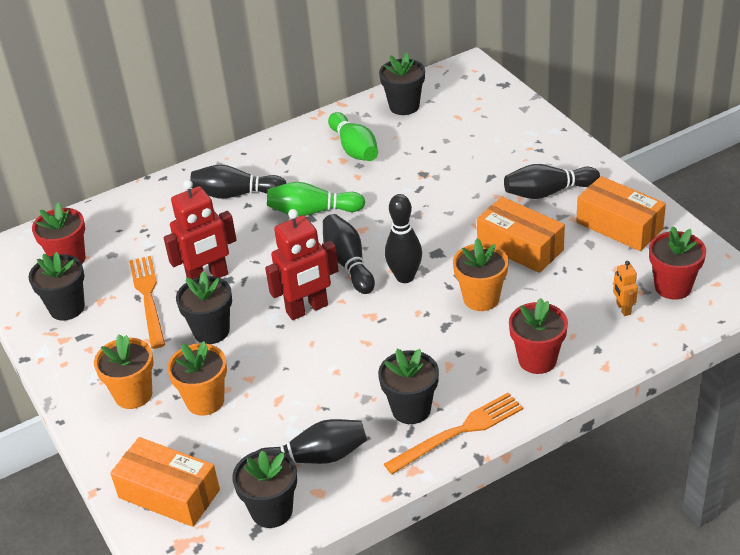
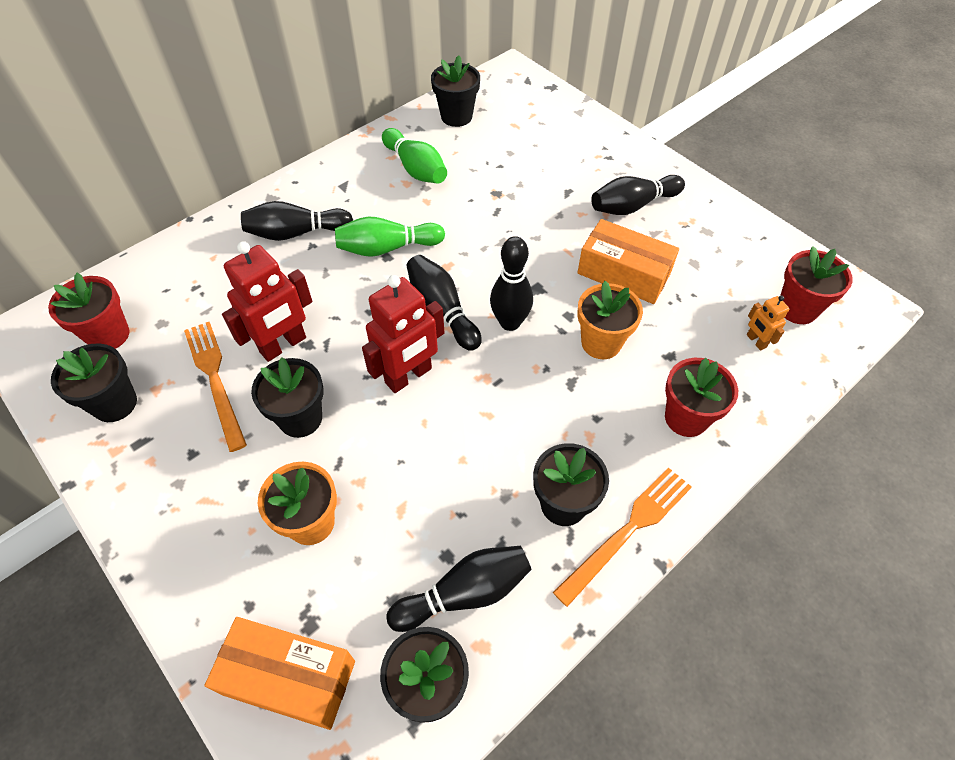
camera: 15 degrees left, 15 degrees up
orange flower pot [94,334,154,409] -> none
orange box [576,176,666,251] -> none

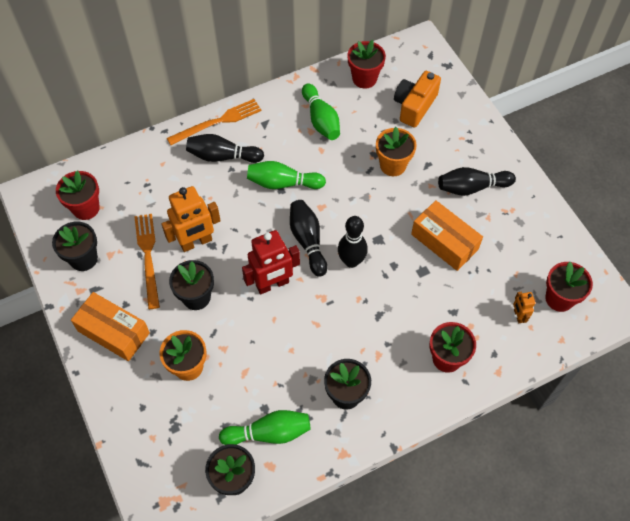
camera: 15 degrees right, 5 degrees up
orange box [204,617,355,730] -> orange box moved to [71,292,150,361]
red robot [222,241,312,362] -> orange robot [161,186,221,252]
black bowling pin [386,546,532,632] -> green bowling pin [219,410,311,445]
black flower pot [431,55,480,127] -> red flower pot [348,40,386,89]
orange fork [553,468,692,607] -> orange fork moved to [167,99,261,145]
orange flower pot [577,281,643,359] -> orange flower pot moved to [376,127,417,176]
none -> orange camera [394,71,441,128]

